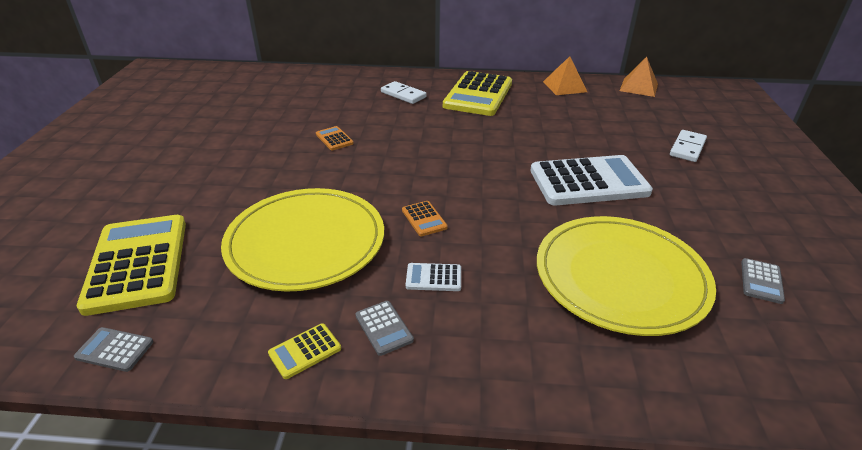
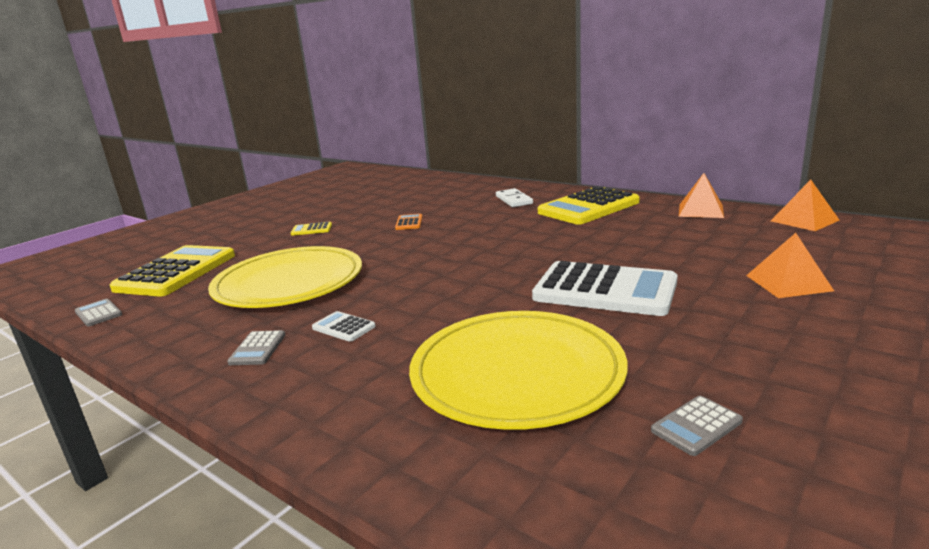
camera: 35 degrees right, 15 degrees down
yellow calculator [268,323,341,379] -> yellow calculator moved to [291,222,332,236]
orange calculator [402,201,448,236] -> none
white domino [670,130,707,162] -> orange pyramid [746,233,834,298]

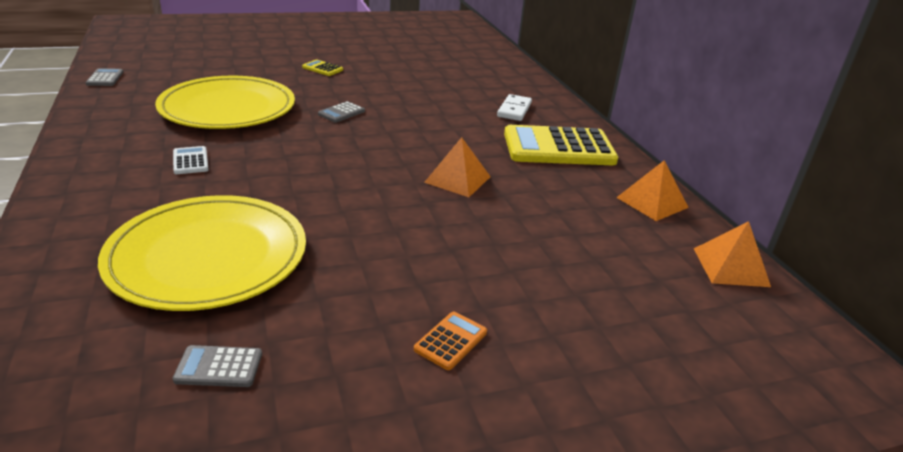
camera: 30 degrees right, 10 degrees up
yellow calculator [110,245,235,297] -> none
grey calculator [227,330,285,365] -> grey calculator moved to [318,101,365,123]
orange calculator [395,214,423,230] -> orange calculator moved to [414,312,487,370]
white calculator [532,261,677,316] -> none
orange pyramid [746,233,834,298] -> orange pyramid moved to [424,137,491,197]

